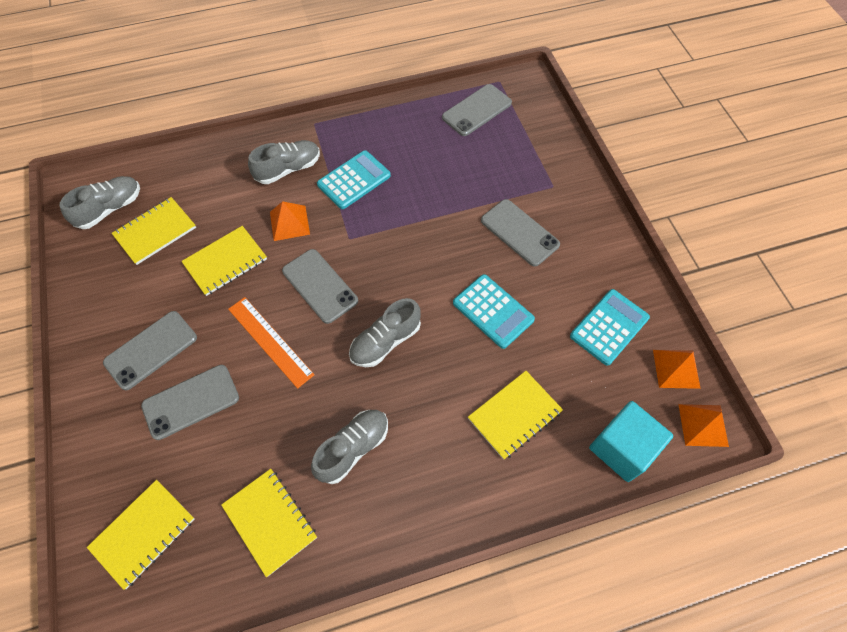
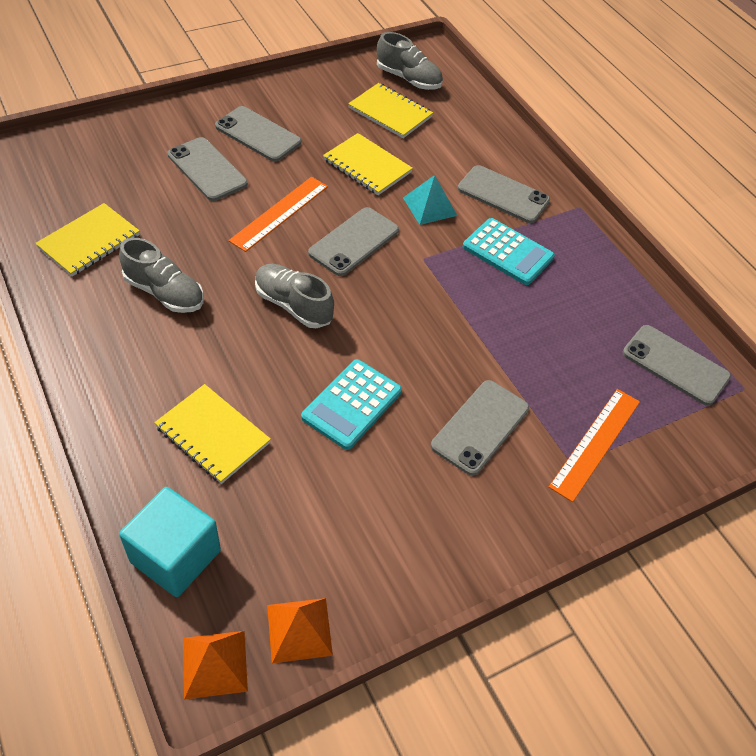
camera: 75 degrees right, 10 degrees down
yellow notebook [87,480,195,590] -> none
grey shoe [248,140,320,184] -> grey phone [458,165,550,223]
orange pyramid [270,201,310,241] -> turquoise pyramid [403,175,457,225]
turquoise calculator [570,289,650,366] -> none
none -> orange ruler [549,389,640,502]

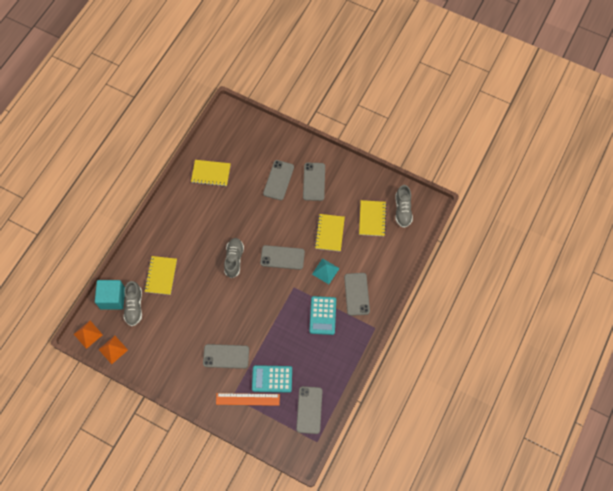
camera: 60 degrees right, 15 degrees up
grey shoe [119,238,204,313] -> grey shoe moved to [124,281,142,326]
orange ruler [229,177,328,252] -> none
turquoise calculator [301,359,402,450] -> turquoise calculator moved to [252,365,292,393]

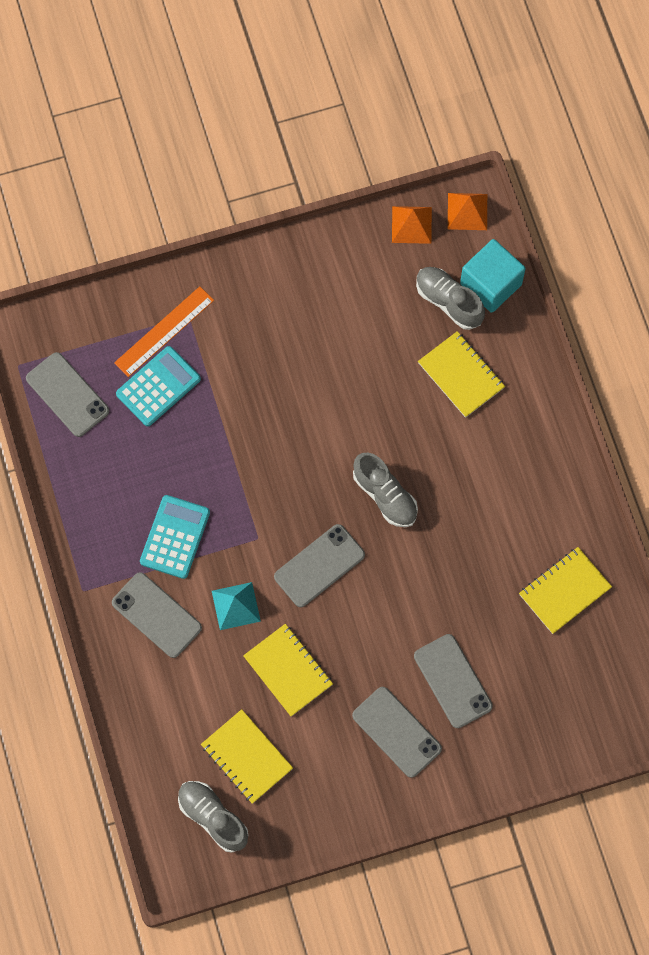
camera: 135 degrees right, 5 degrees up
grey phone [203,344,249,369] -> none
turquoise calculator [309,296,336,335] -> turquoise calculator turned 60 degrees clockwise [140,495,210,579]

